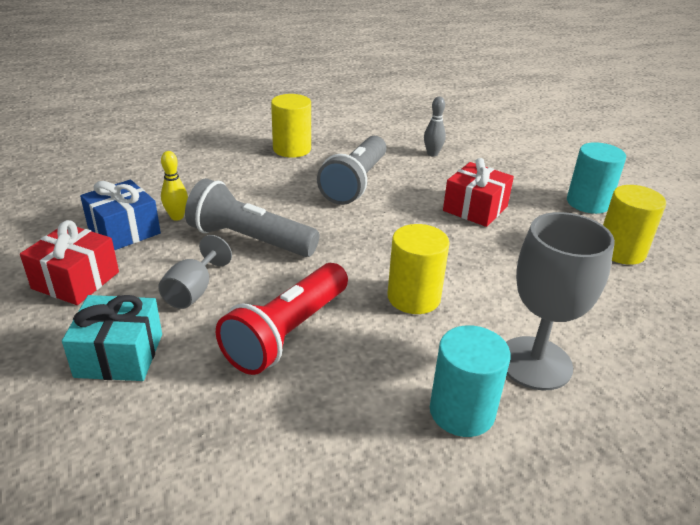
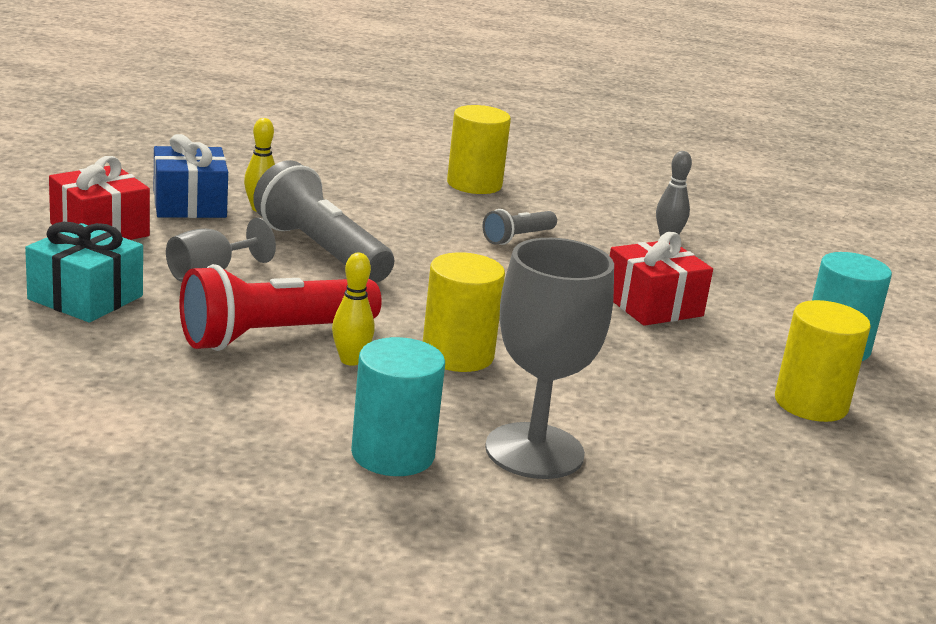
camera: 25 degrees right, 10 degrees down
grey flashlight [317,136,387,205] -> grey flashlight [482,209,557,245], size x0.52
none -> yellow bowling pin [332,253,375,366]

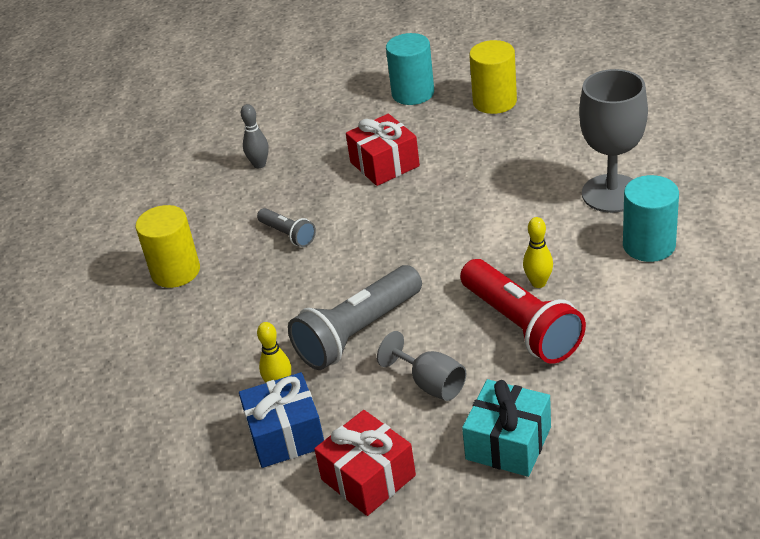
camera: 85 degrees left, 15 degrees up
yellow cylinder [423,252,505,372] -> none

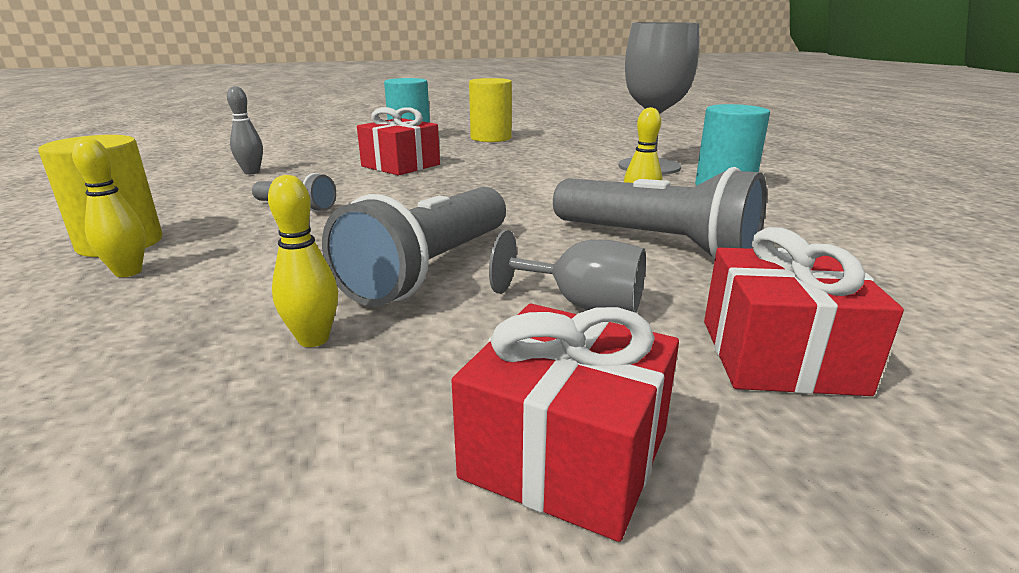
camera: 25 degrees left, 15 degrees down
blue gift [239,372,324,468] -> none
red flashlight [460,259,586,364] -> grey flashlight [553,167,767,259]
turquoise gift [462,379,551,477] -> red gift [704,227,904,396]
none -> yellow bowling pin [72,138,146,277]

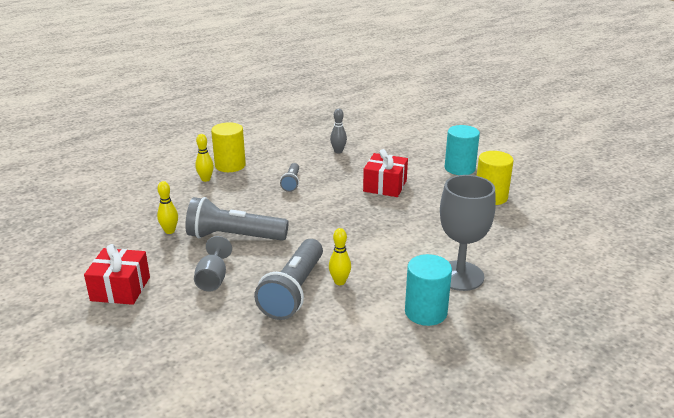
camera: 70 degrees right, 5 degrees up
red gift [704,227,904,396] -> none

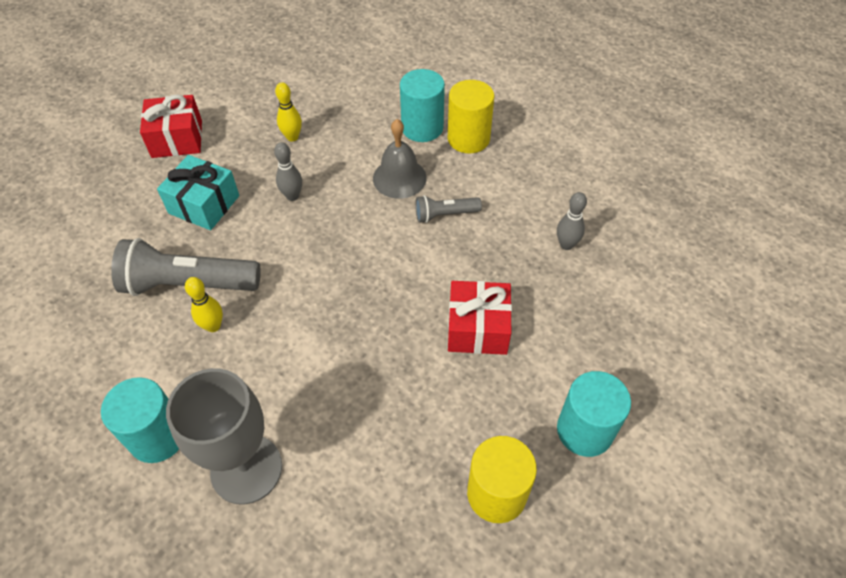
camera: 75 degrees right, 25 degrees up
grey flashlight [185,197,289,241] -> grey bowling pin [274,142,302,201]
grey goblet [194,236,232,291] -> turquoise gift [157,155,239,230]
yellow bowling pin [195,134,214,182] -> turquoise cylinder [400,69,445,142]
none -> grey bell [373,119,427,198]

